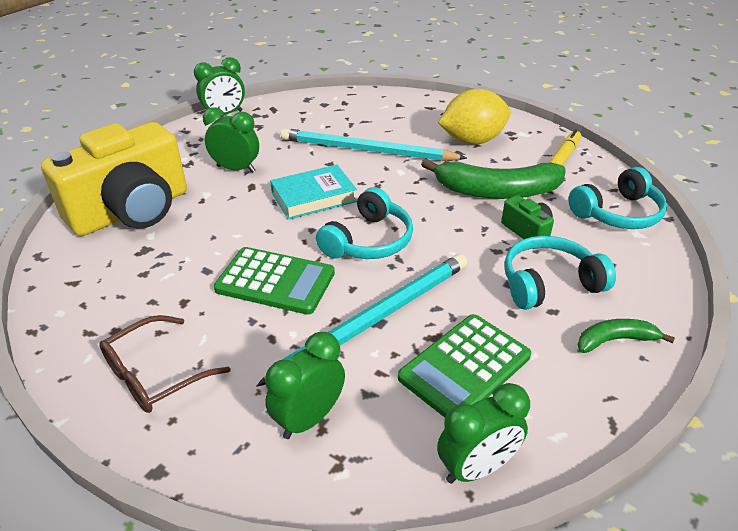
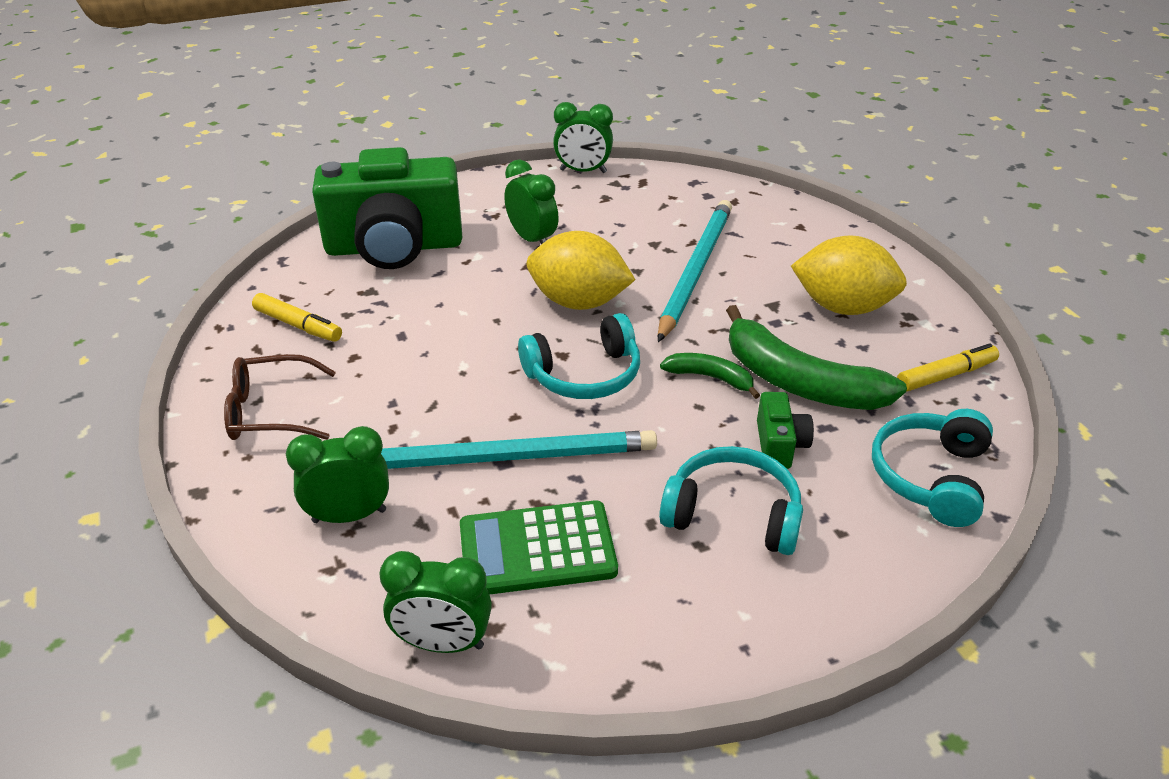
camera: 35 degrees right, 0 degrees up
yellow camera [41,122,187,236] -> green camera [312,147,462,269]
green calculator [214,247,335,315] -> none
turquoise book [270,165,357,220] -> yellow lemon [527,231,635,310]
turquoise pencil [281,128,467,161] -> turquoise pencil turned 60 degrees clockwise [658,200,732,342]
turquoise headphones [568,167,667,229] -> turquoise headphones turned 105 degrees clockwise [872,409,993,527]
green banana [577,319,675,353] -> green banana moved to [660,353,760,399]
none -> yellow marker [252,293,342,342]

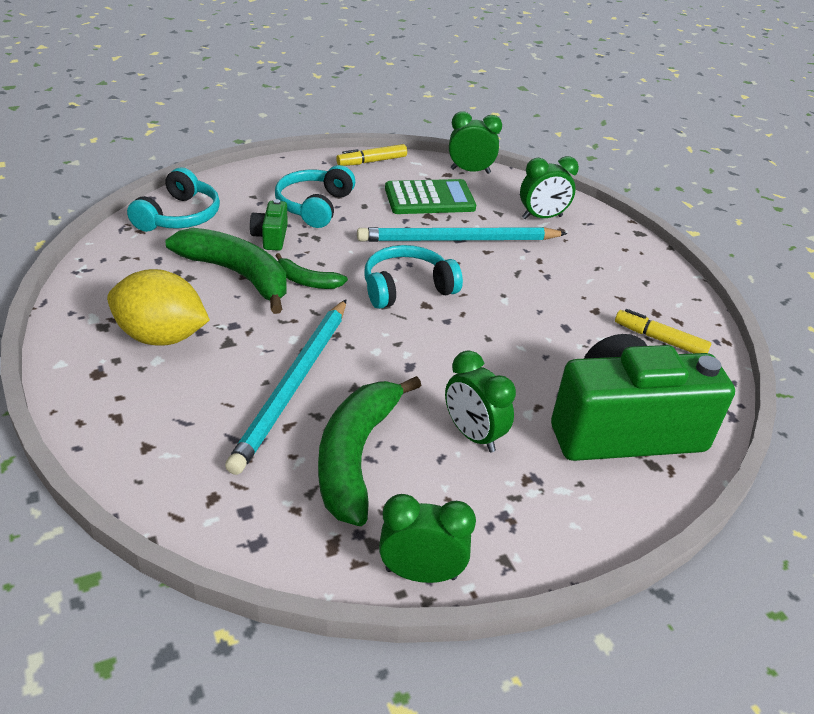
camera: 175 degrees right, 0 degrees up
brown glasses [224,354,336,440] -> none
yellow lemon [527,231,635,310] -> none
turquoise headphones [659,446,803,555] -> turquoise headphones turned 90 degrees clockwise [275,165,355,228]
yellow marker [897,343,999,392] -> yellow marker moved to [336,144,407,166]
none -> green banana [318,376,422,526]

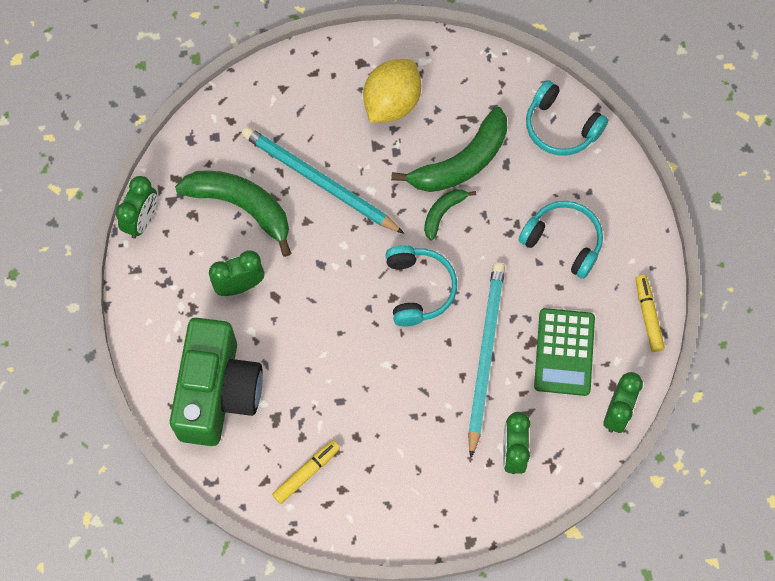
camera: 110 degrees right, 30 degrees up
green camera [250,199,288,251] -> none

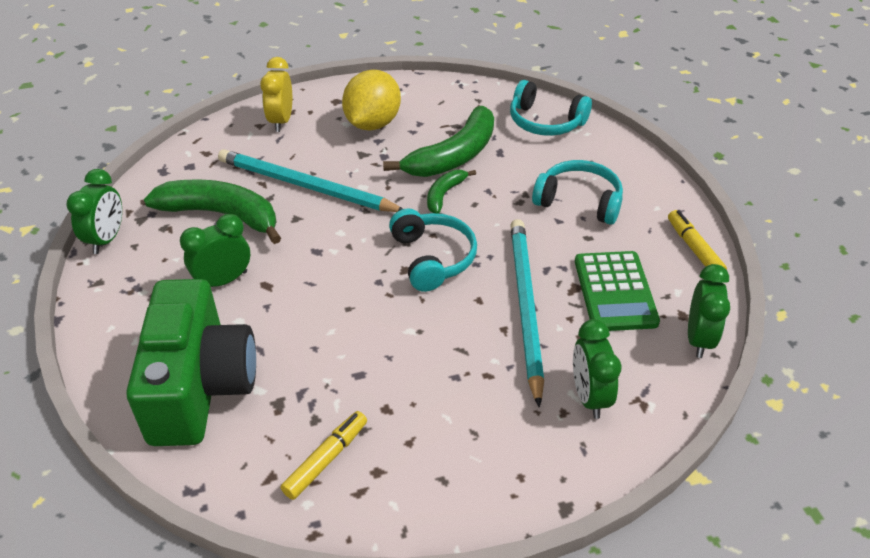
camera: 10 degrees left, 25 degrees down
none -> yellow clock [260,57,292,132]

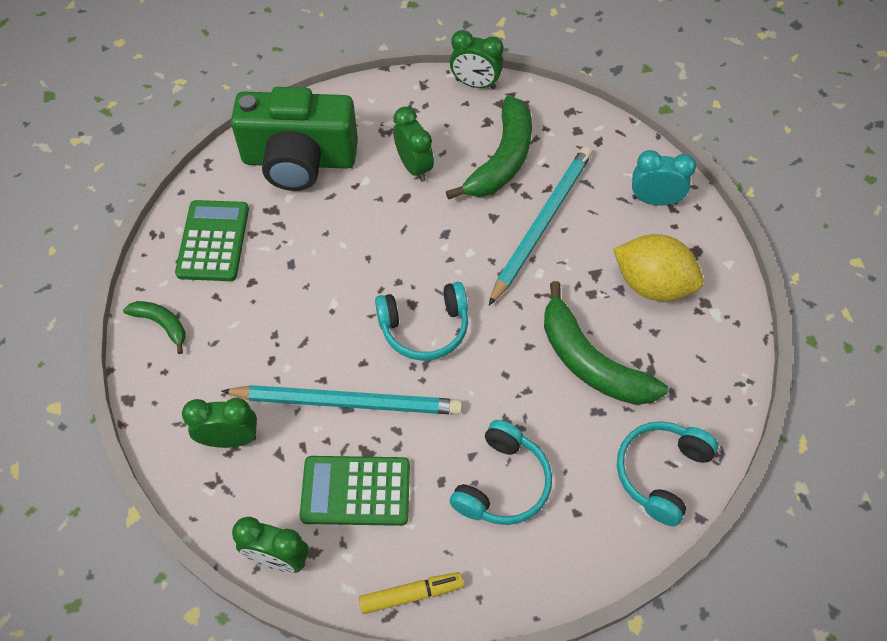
camera: 95 degrees right, 15 degrees up
yellow clock [260,57,292,132] -> turquoise clock [632,150,696,206]
yellow marker [280,411,367,500] -> green calculator [175,200,249,281]
green banana [427,170,476,214] -> green banana moved to [123,301,186,354]

